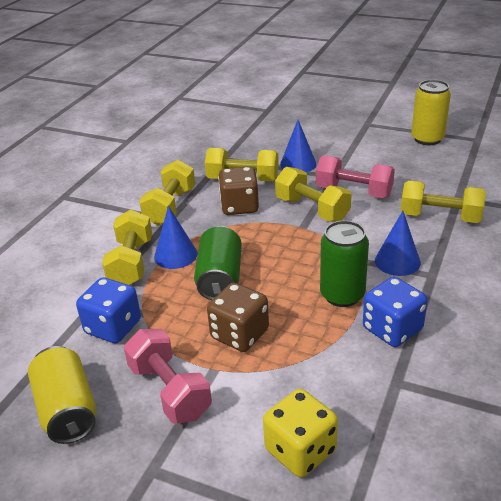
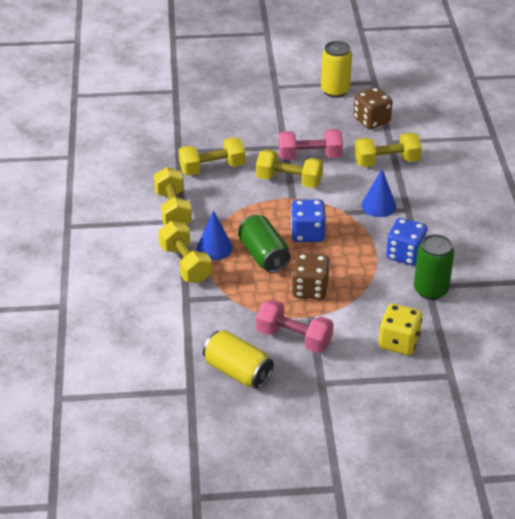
camera: 30 degrees left, 5 degrees up
blue dice [76,277,141,343] -> blue dice moved to [291,200,326,242]
brown dice [218,166,259,215] -> brown dice moved to [353,87,393,129]
blue cone [280,120,317,172] -> none
green can [320,220,369,307] -> green can moved to [414,234,454,300]

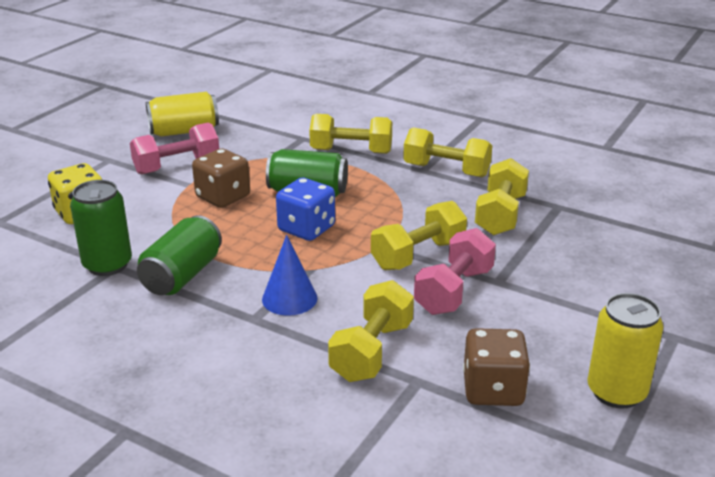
camera: 125 degrees right, 10 degrees down
blue cone [197,210,233,260] -> none
blue dice [386,218,427,266] -> green can [137,215,222,295]

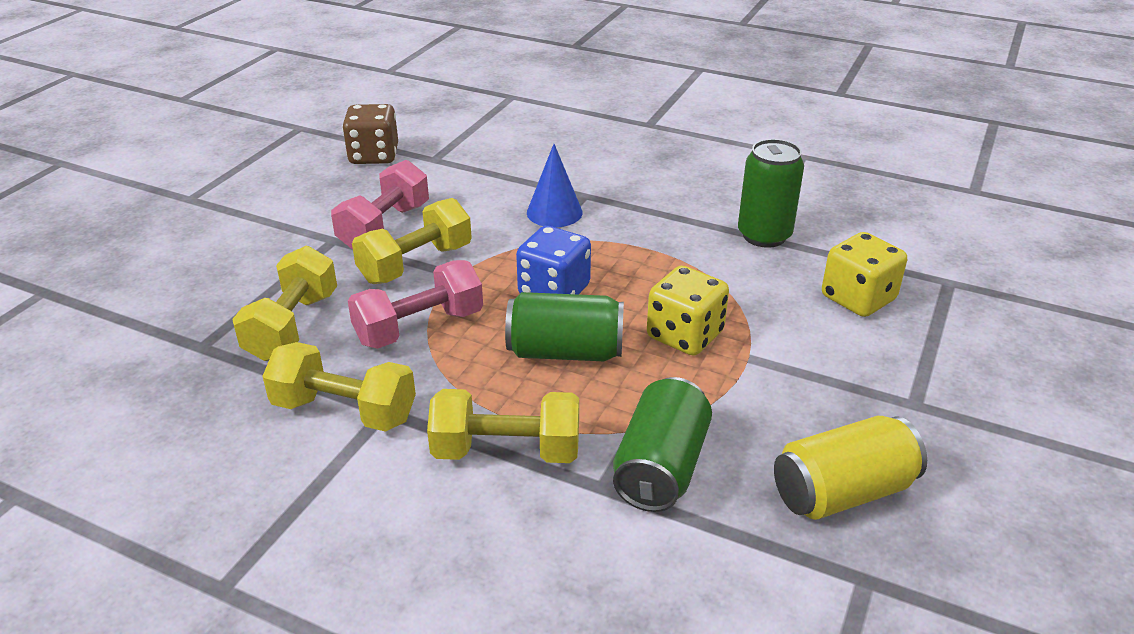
camera: 175 degrees right, 5 degrees up
pink dumbbell [130,122,219,175] -> pink dumbbell moved to [348,260,483,349]
green can [137,215,222,295] -> green can moved to [613,377,712,512]
brown dice [192,149,250,208] -> yellow dice [647,266,729,356]
yellow dumbbell [328,280,414,382] -> none
yellow can [588,293,663,409] -> none

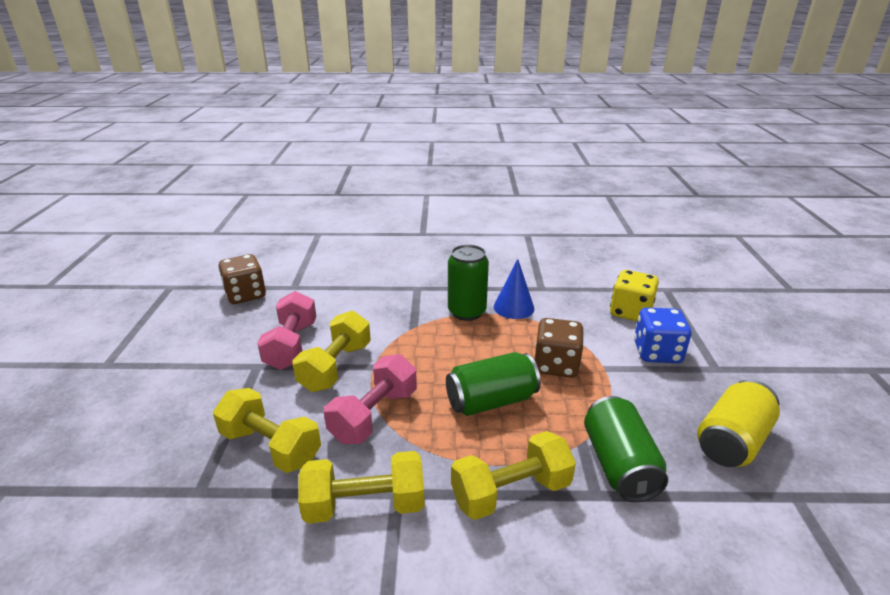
camera: 25 degrees left, 5 degrees down
yellow dumbbell [232,246,337,361] -> yellow dumbbell turned 45 degrees counterclockwise [213,388,321,473]
blue dice [516,226,591,295] -> blue dice moved to [634,307,691,363]
blue cone [527,144,583,227] -> blue cone moved to [494,259,534,319]
yellow dice [647,266,729,356] -> brown dice [535,318,584,378]
green can [738,139,804,248] -> green can moved to [448,244,489,321]

